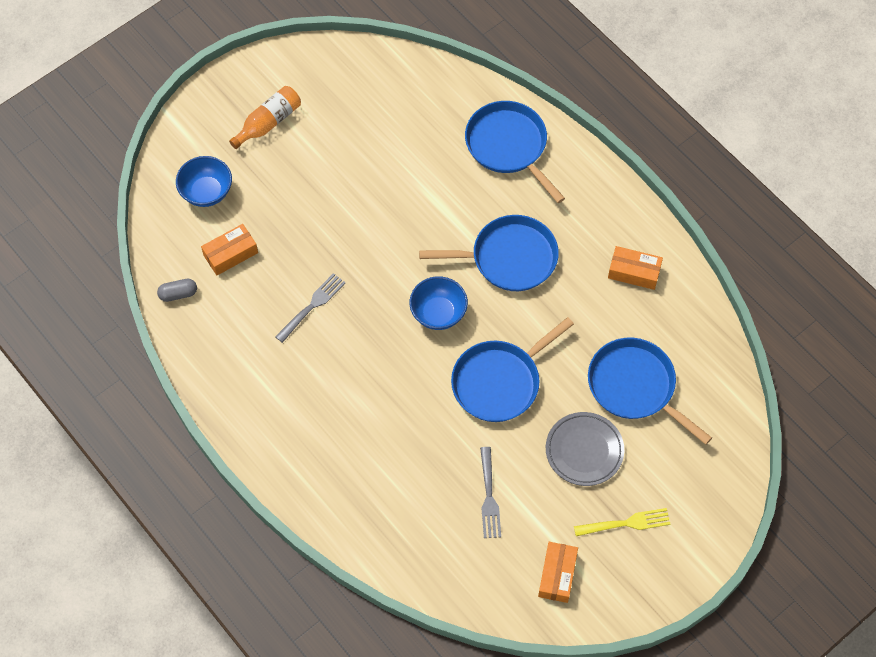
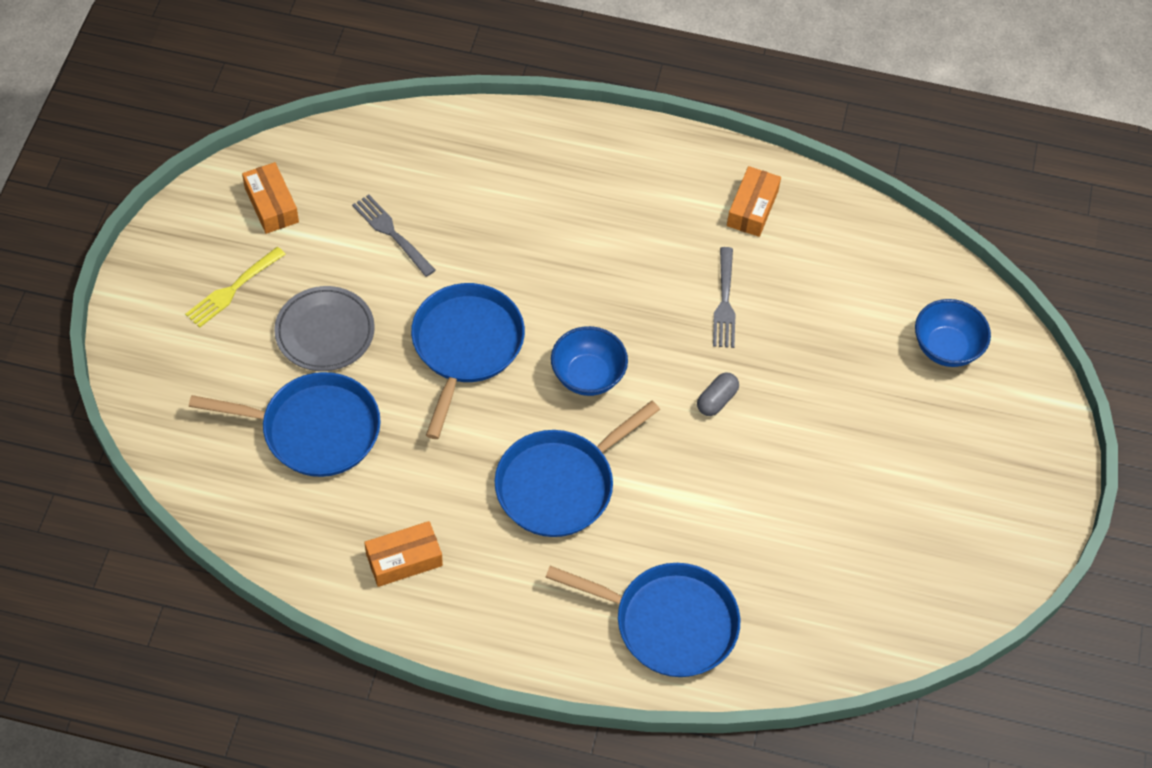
camera: 140 degrees right, 5 degrees down
grey capsule [157,279,197,302] -> grey capsule moved to [697,372,739,416]
orange box [201,224,258,275] -> orange box moved to [727,166,781,237]
orange bottle [229,86,301,149] -> none

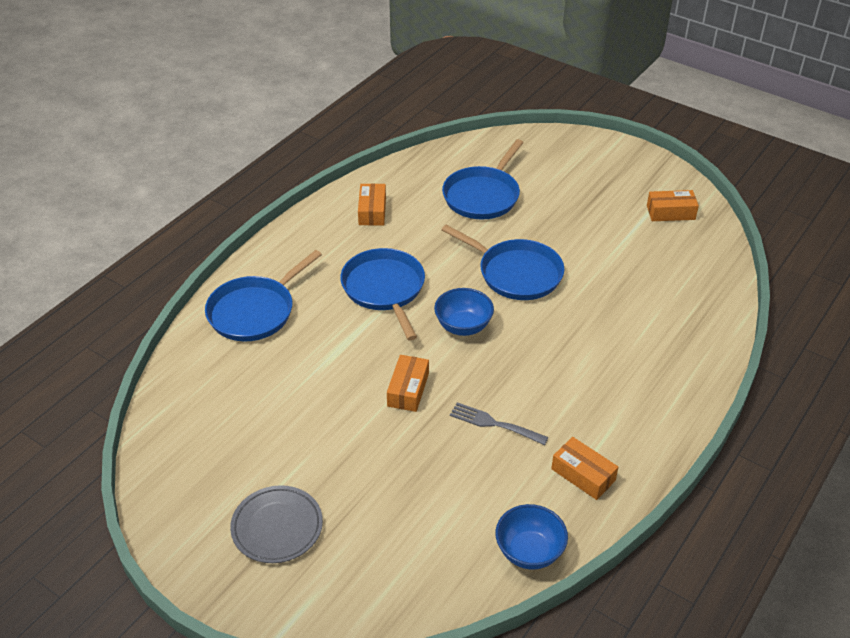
camera: 115 degrees right, 15 degrees down
yellow fork [185,247,286,328] -> none
grey plate [274,286,375,371] -> grey plate moved to [230,485,323,563]
grey fork [352,194,436,277] -> none
grey capsule [697,372,739,416] -> orange box [387,355,429,412]
blue bowl [915,299,991,367] -> blue bowl moved to [495,504,568,570]

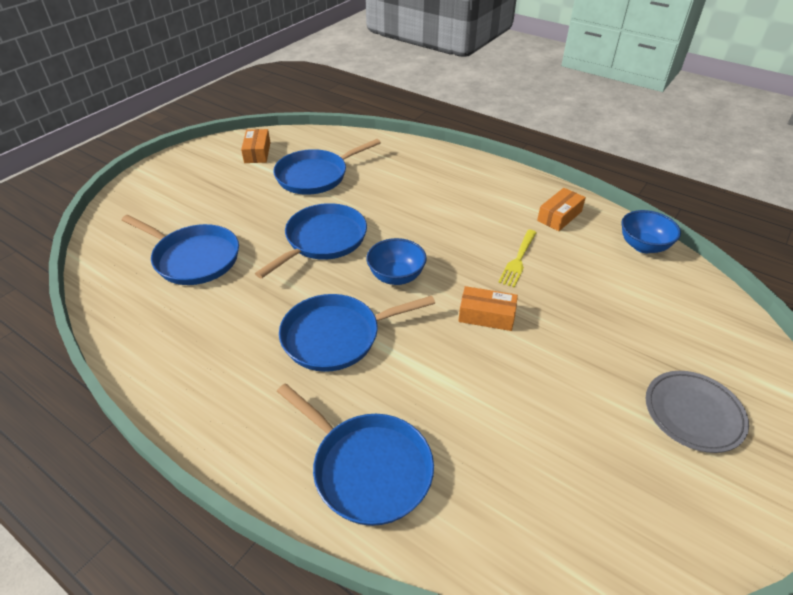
camera: 90 degrees left, 0 degrees up
orange box [358,184,386,226] -> none
grey fork [450,402,549,445] -> yellow fork [498,230,537,288]
none -> blue pan [273,139,381,195]

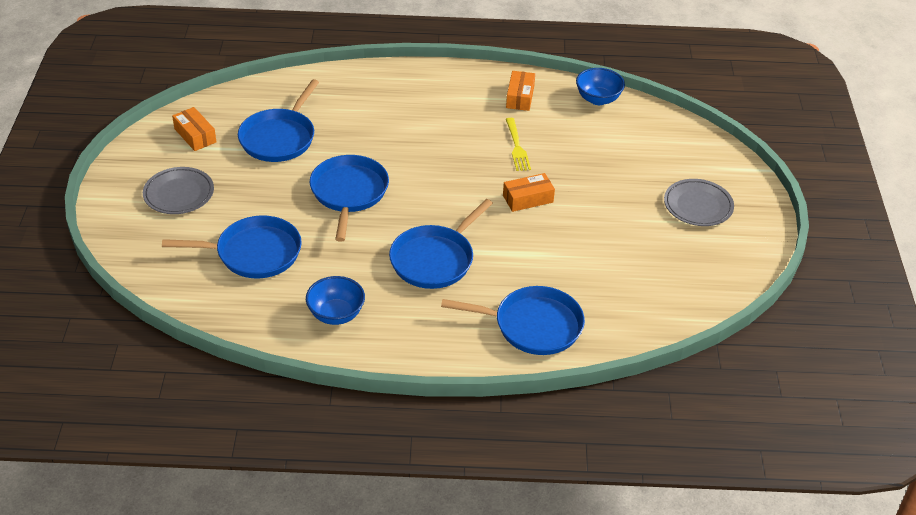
camera: 35 degrees left, 0 degrees up
blue bowl [366,238,427,285] -> blue bowl moved to [306,276,365,325]
none -> grey plate [143,167,214,214]

